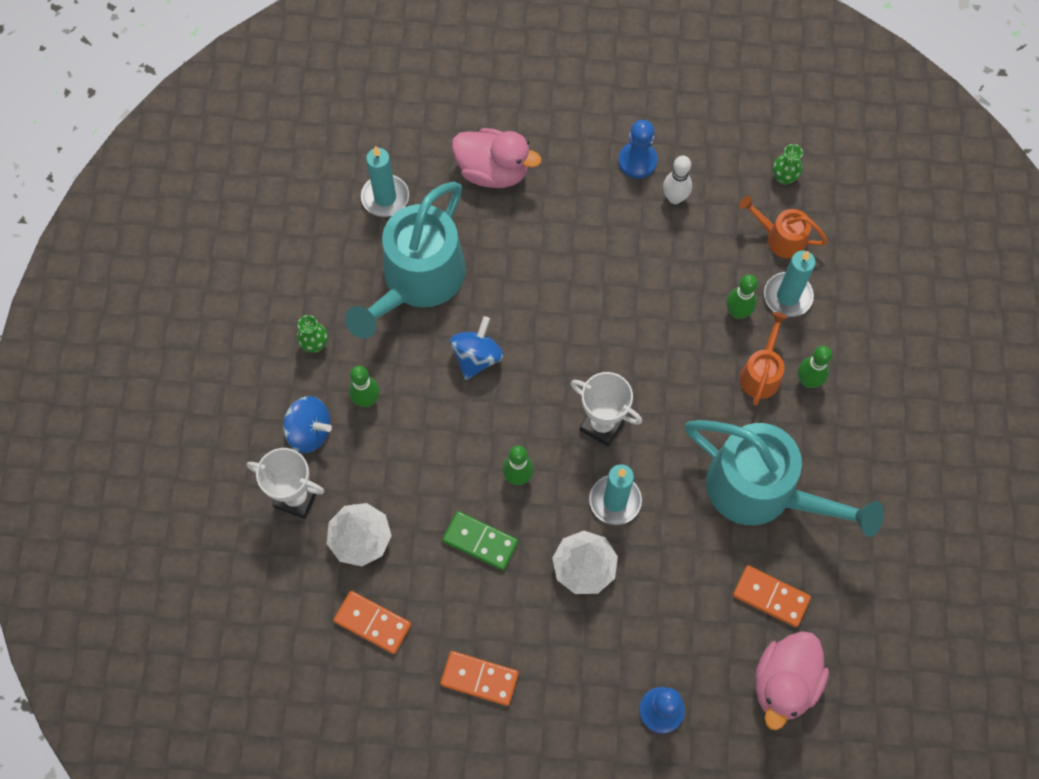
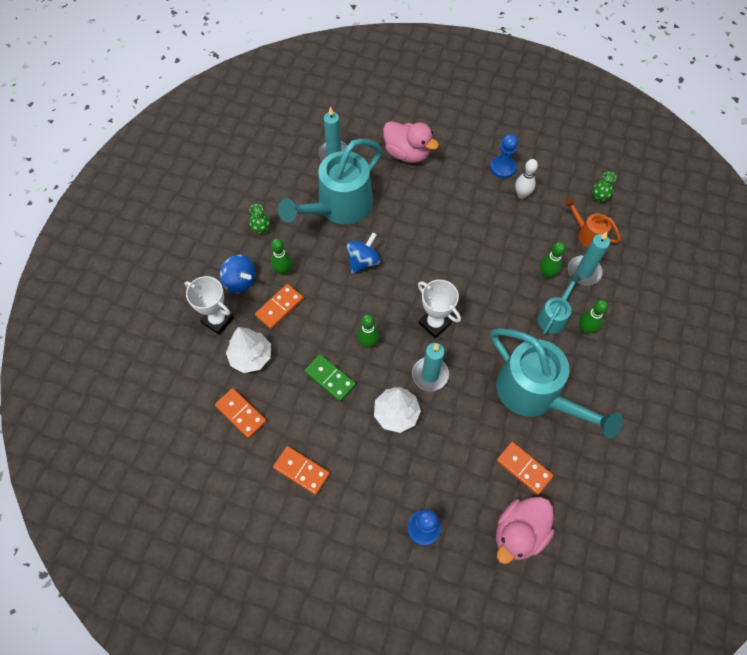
camera: 15 degrees right, 5 degrees down
orange watering can [740,312,788,406] -> turquoise watering can [537,274,581,334]
none -> orange domino [255,284,304,329]

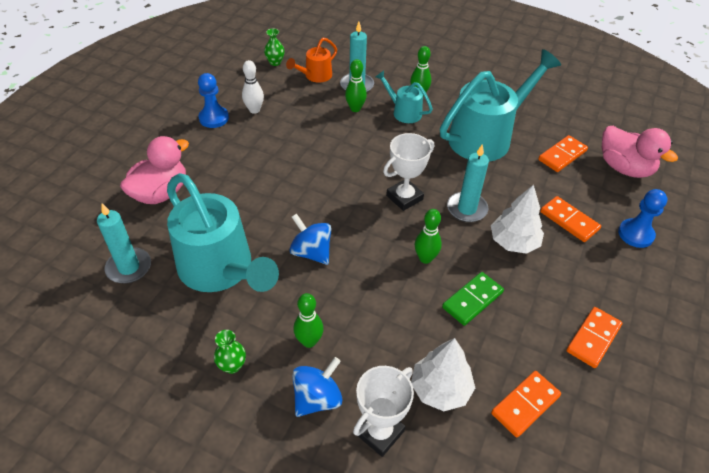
camera: 85 degrees left, 15 degrees down
orange domino [255,284,304,329] -> orange domino moved to [540,196,601,242]

